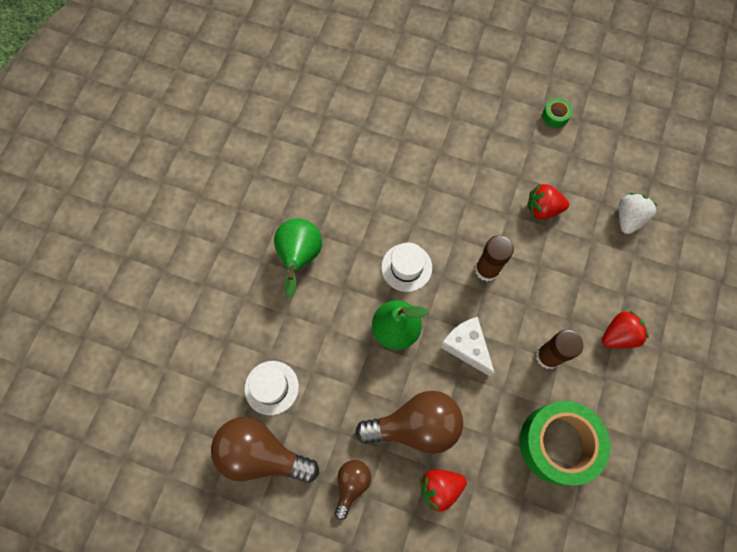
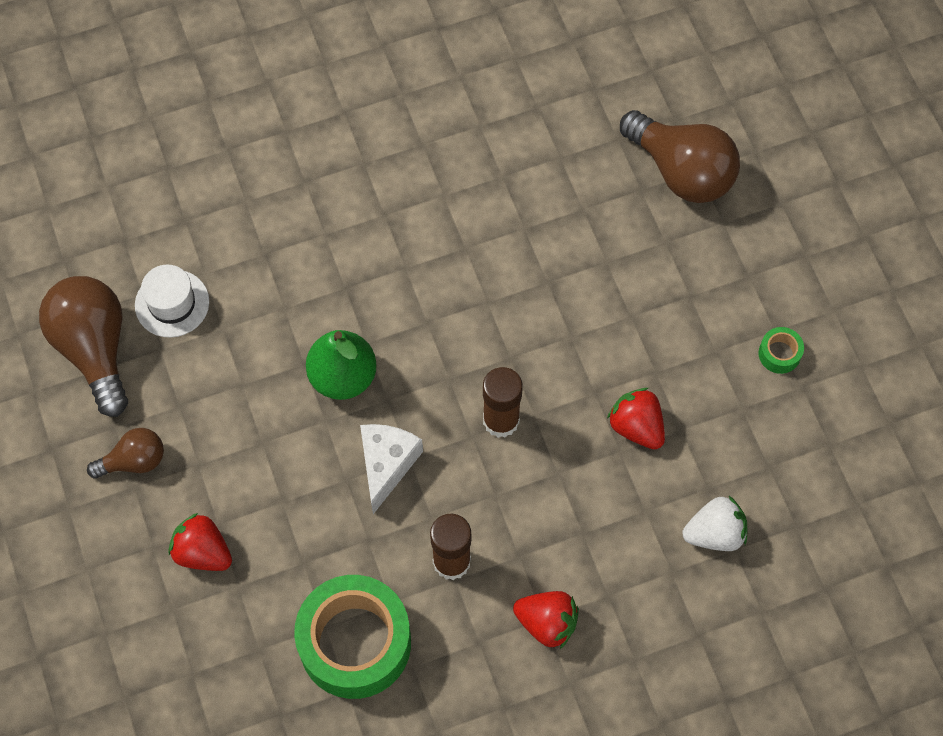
camera: 50 degrees right, 5 degrees down
green pear [274,219,322,298] -> none
brown light bulb [355,391,463,454] -> brown light bulb moved to [620,110,740,203]
white hat [381,243,432,292] -> none

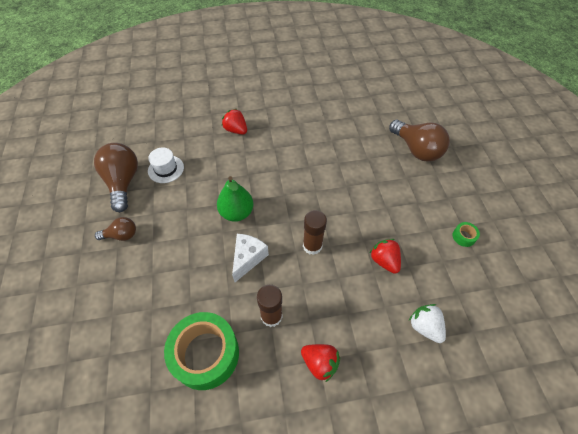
camera: 10 degrees right, 10 degrees down
red strawberry [168,513,232,571] -> red strawberry moved to [222,109,247,135]
white strawberry [682,496,748,551] -> white strawberry turned 120 degrees counterclockwise [409,304,446,343]

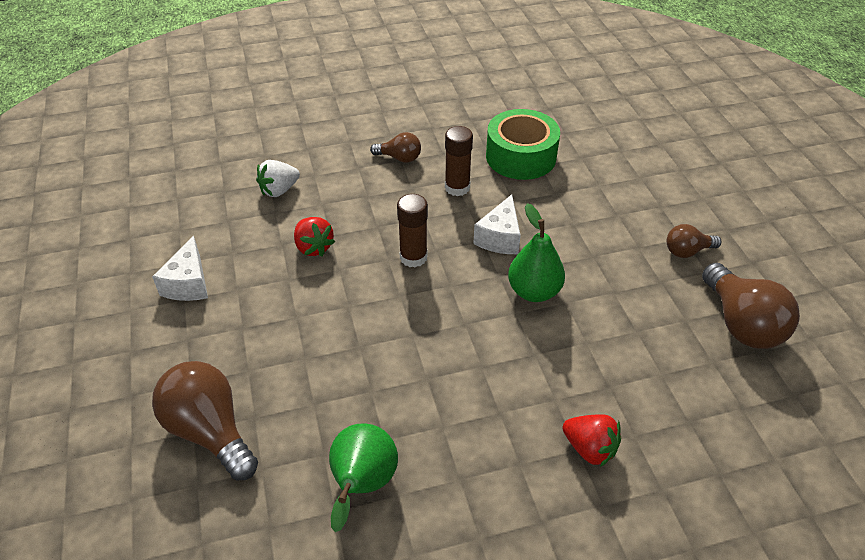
camera: 175 degrees right, 10 degrees down
white hat [148,147,184,183] -> none
red strawberry [301,344,340,382] -> brown light bulb [370,132,421,163]
white strawberry [409,304,446,343] -> white strawberry turned 90 degrees clockwise [256,160,300,197]
green tape [453,222,480,247] -> white cheese [152,236,208,301]
none -> green pear [329,423,398,532]

